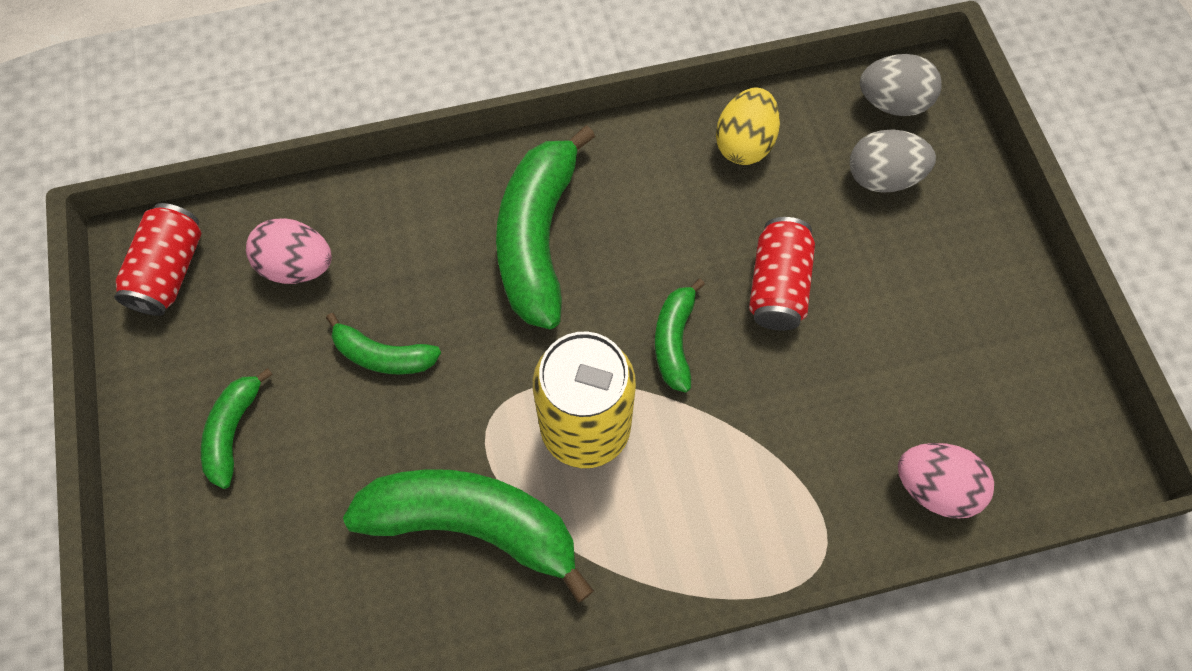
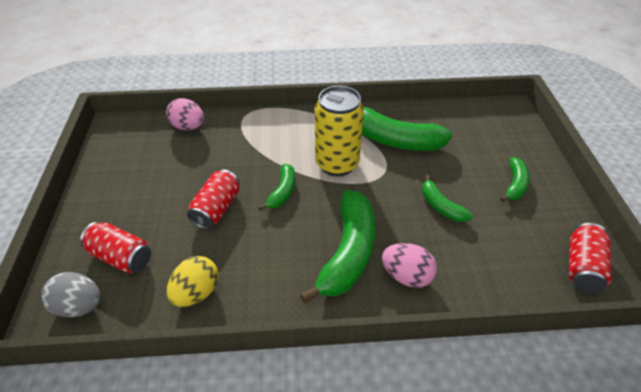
camera: 170 degrees left, 20 degrees down
pink egg [246,218,332,284] -> pink egg moved to [382,243,437,288]
green banana [326,313,441,375] -> green banana turned 150 degrees counterclockwise [422,175,472,222]
grey egg [850,129,936,193] -> red can [80,222,151,273]

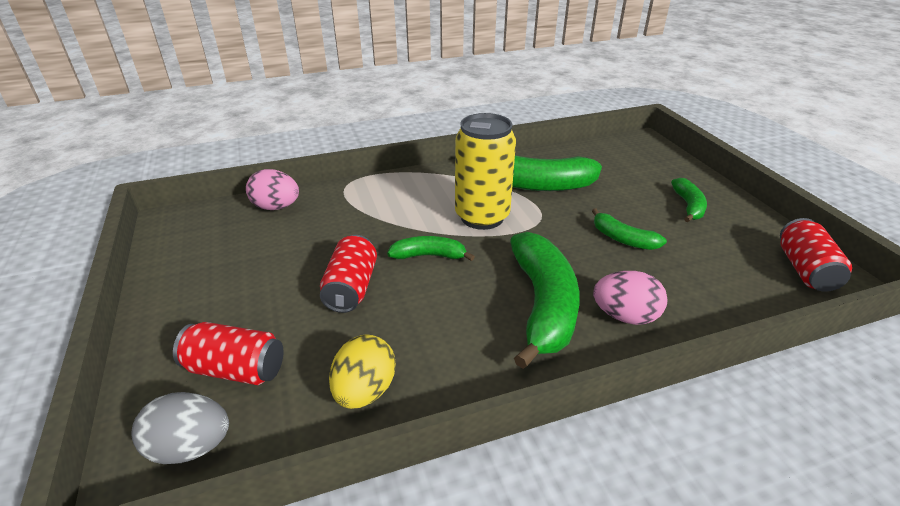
camera: 15 degrees left, 10 degrees down
green banana [258,164,295,211] -> green banana turned 90 degrees counterclockwise [387,236,475,261]

